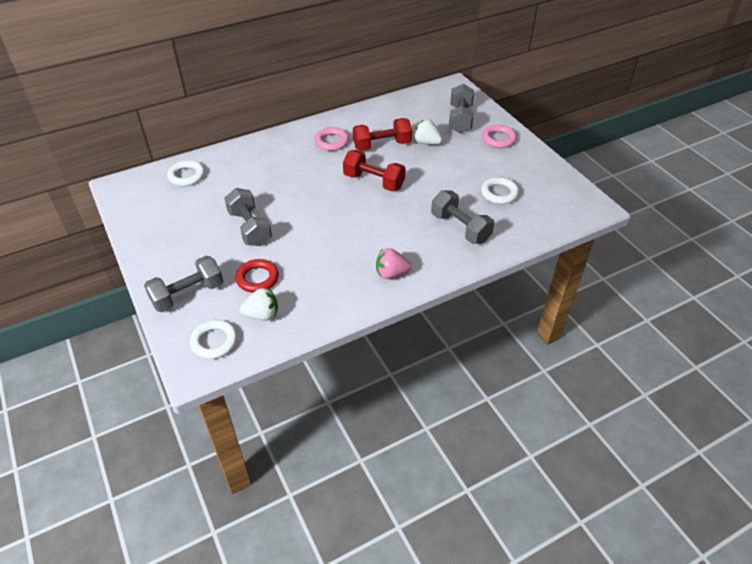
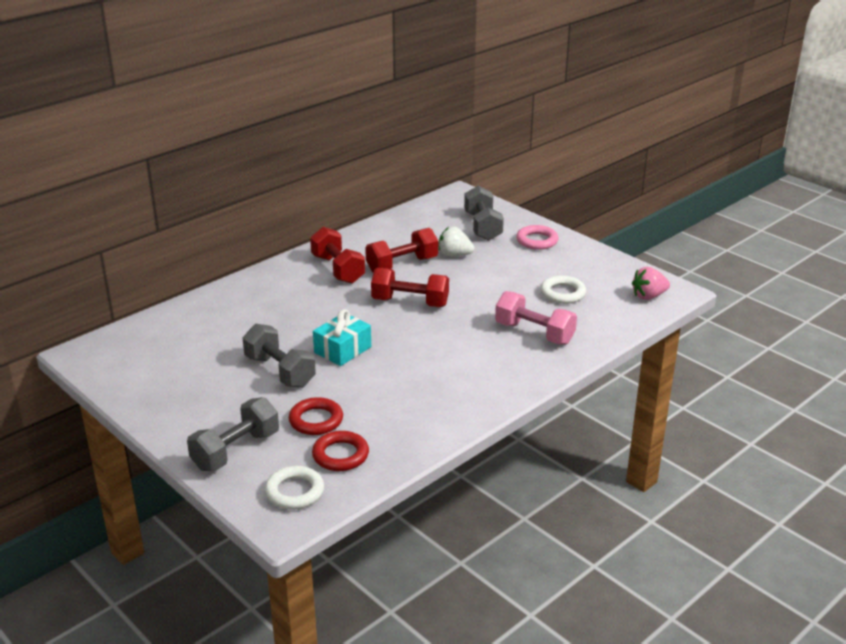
camera: 15 degrees left, 15 degrees down
white ring [167,160,205,186] -> none
white strawberry [240,288,278,321] -> red ring [312,431,369,471]
pink ring [314,127,349,151] -> red dumbbell [310,227,365,284]
pink strawberry [376,248,412,279] -> pink strawberry moved to [632,267,670,300]
grey dumbbell [431,190,494,244] -> pink dumbbell [495,291,577,345]
none -> turquoise gift [313,309,371,366]

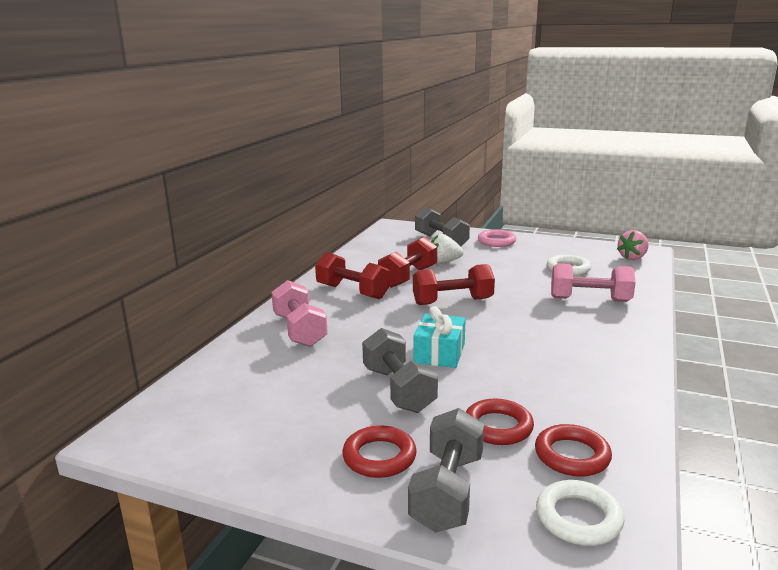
camera: 25 degrees left, 10 degrees down
grey dumbbell [243,324,316,388] -> grey dumbbell turned 45 degrees clockwise [362,328,438,413]
none -> pink dumbbell [271,280,328,347]
none -> red ring [342,425,417,478]

